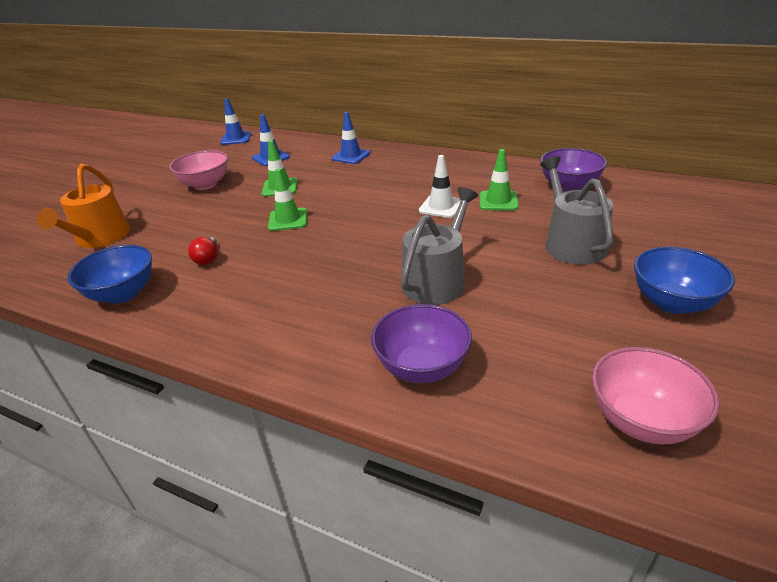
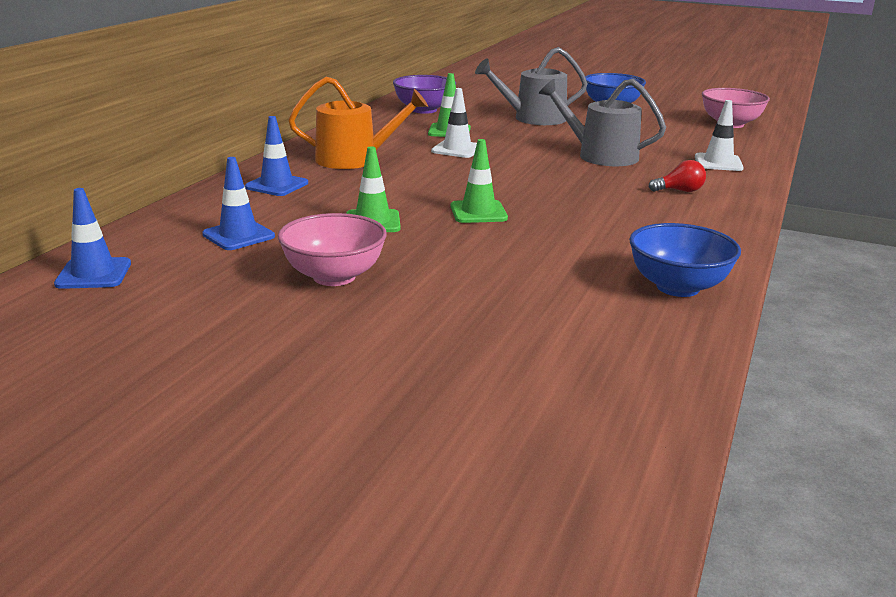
camera: 95 degrees left, 10 degrees down
orange watering can [36,164,130,248] -> orange watering can moved to [288,77,428,169]
red light bulb [188,237,218,265] -> red light bulb moved to [649,160,706,192]
purple bowl [371,304,472,383] -> white traffic cone [695,100,744,171]

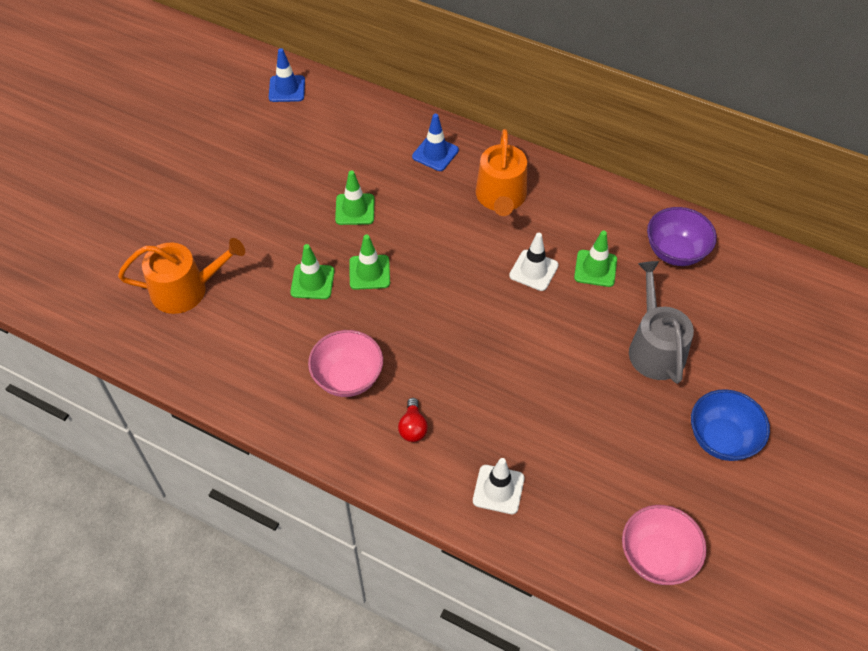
camera: 95 degrees right, 30 degrees up
blue traffic cone [202,157,275,250] -> none
pink bowl [278,213,387,286] -> pink bowl moved to [308,330,383,397]
grey watering can [539,79,666,166] -> none
blue bowl [629,223,741,297] -> none
none -> orange watering can [118,238,245,314]
none -> green traffic cone [290,244,335,299]

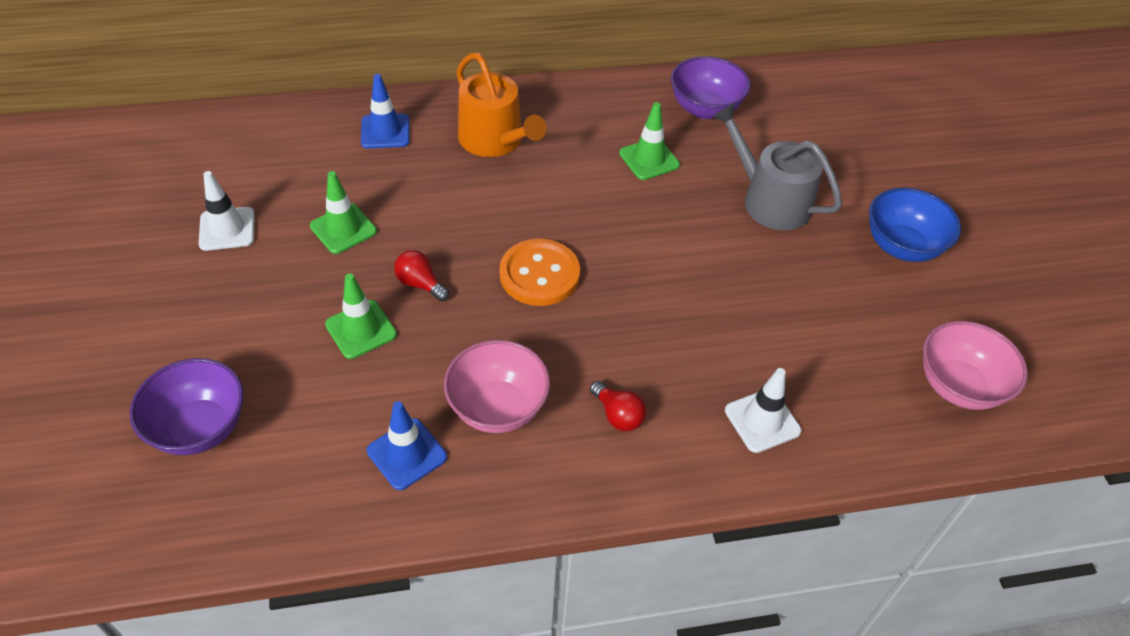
camera: 40 degrees left, 5 degrees down
orange watering can [118,238,245,314] -> purple bowl [129,358,243,455]
blue traffic cone [269,48,305,102] -> blue traffic cone moved to [367,401,447,490]
green traffic cone [349,235,390,290] -> red light bulb [394,250,449,301]
white traffic cone [509,233,559,291] -> white traffic cone moved to [199,171,255,251]
none -> orange button [499,239,580,306]

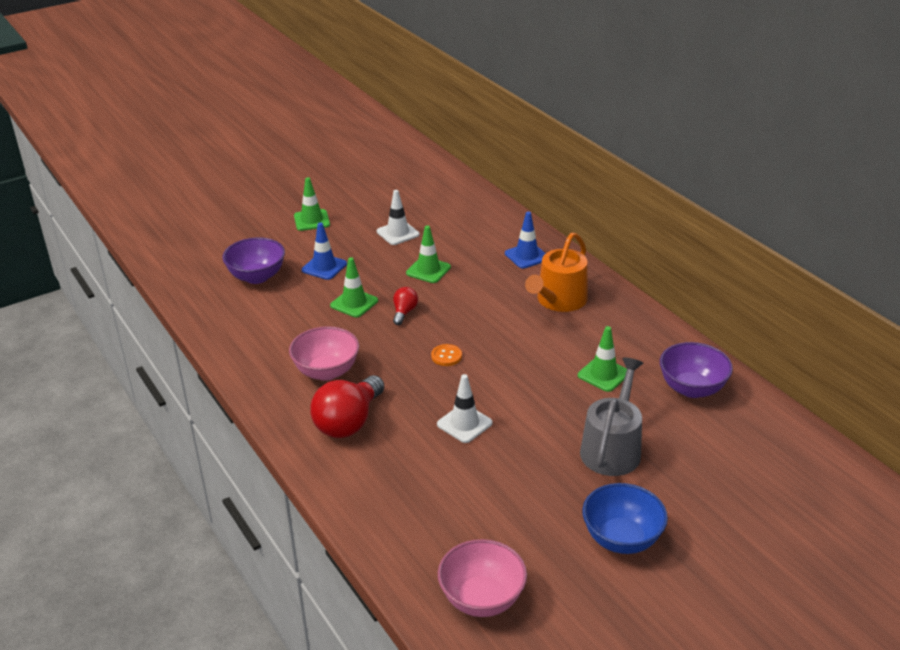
camera: 70 degrees right, 15 degrees down
blue traffic cone [367,401,447,490] -> blue traffic cone moved to [302,222,347,280]
orange button [499,239,580,306] -> orange button [431,344,462,366], size x0.52
red light bulb [590,381,646,431] -> red light bulb [310,375,384,438], size x2.00
white traffic cone [725,368,801,453] -> white traffic cone moved to [437,374,493,443]
none -> green traffic cone [294,177,330,231]

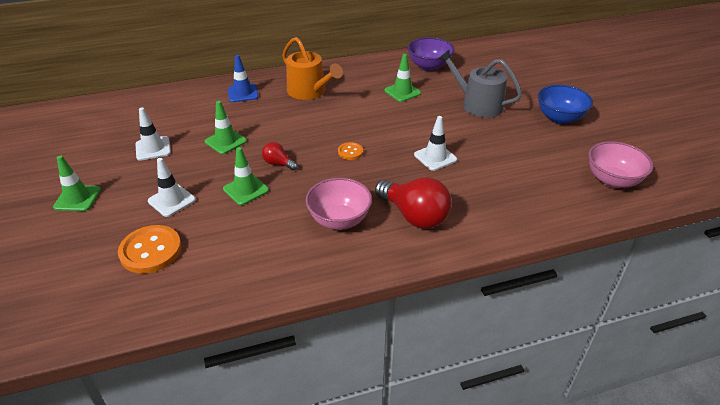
camera: 75 degrees left, 5 degrees up
purple bowl [223,237,285,284] -> orange button [118,225,182,274]
blue traffic cone [302,222,347,280] -> white traffic cone [148,158,196,217]

